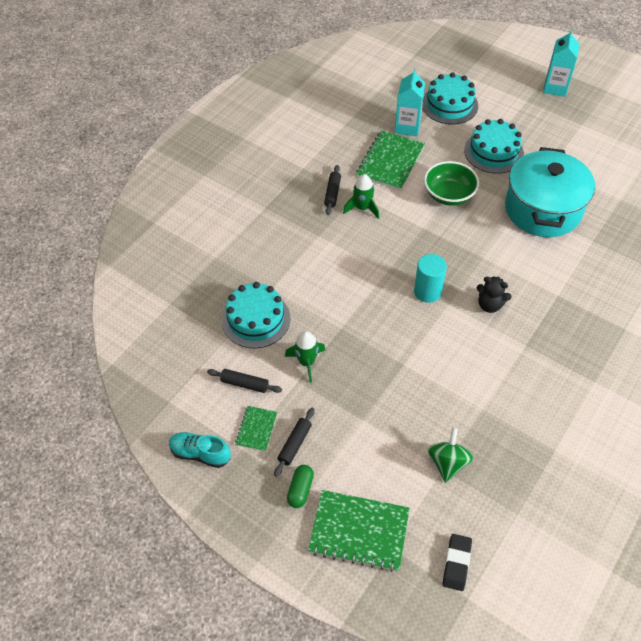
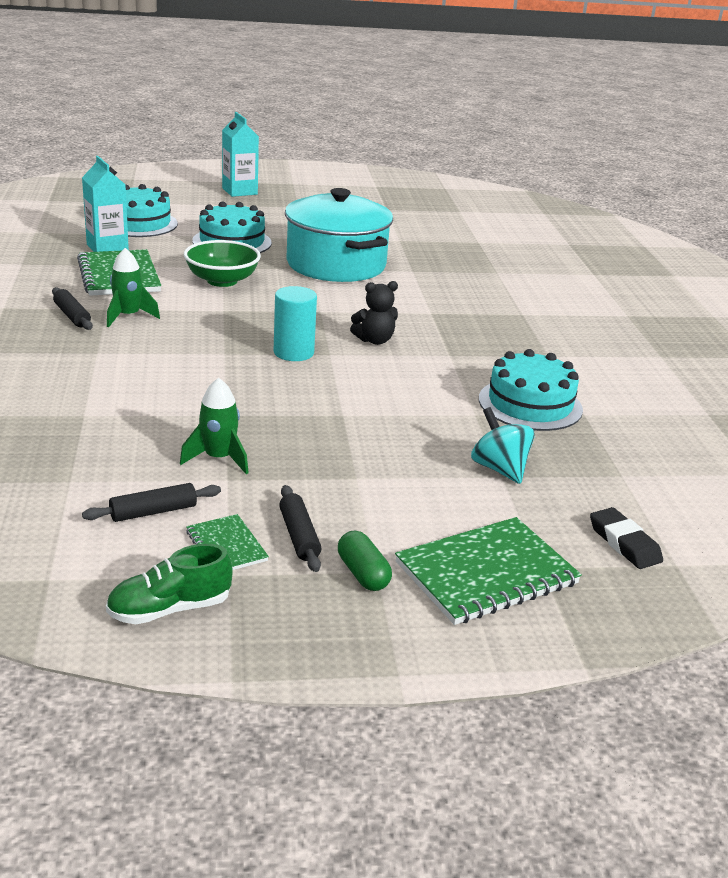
camera: 45 degrees left, 25 degrees down
turquoise shoe [169,432,231,468] -> green shoe [106,544,233,624]
turquoise cake [222,282,290,348] -> turquoise cake moved to [479,349,583,431]
green spinning top [428,427,473,482] -> turquoise spinning top [471,407,535,484]

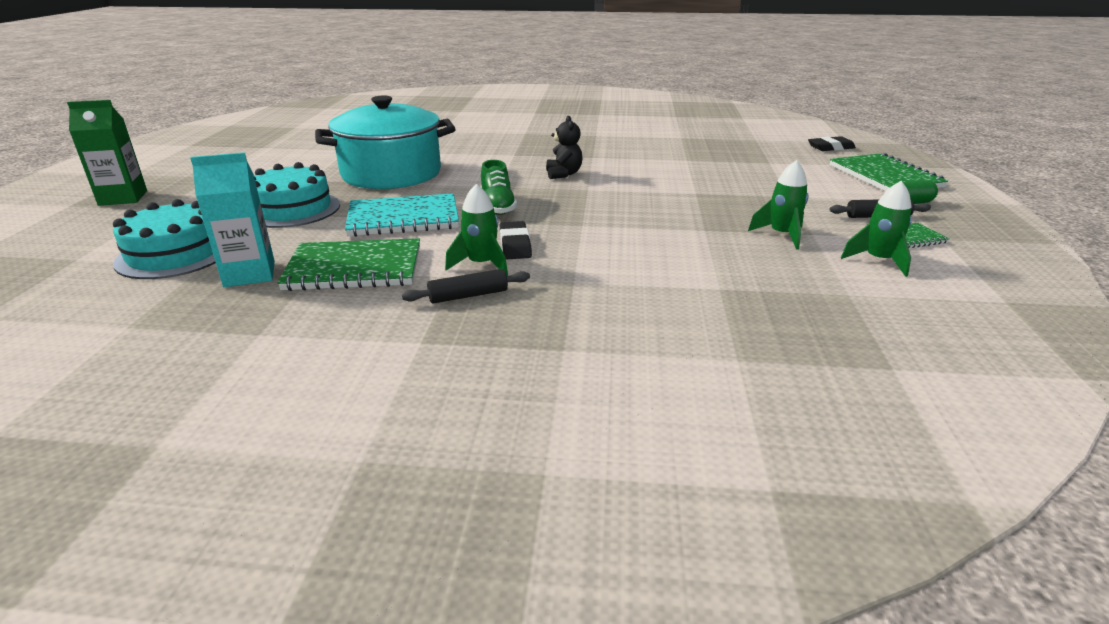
camera: 75 degrees left, 0 degrees up
black rolling pin [82,483,221,522] -> green rocket [841,181,912,277]
green shoe [106,544,233,624] -> green shoe moved to [481,160,517,215]
green bowl [184,240,261,287] -> turquoise notebook [345,193,459,237]
turquoise carton [222,112,259,197] -> green carton [67,100,147,206]
turquoise cylinder [274,286,317,361] -> none
turquoise spinning top [471,407,535,484] -> none
turquoise cake [479,349,583,431] -> none
none -> black eraser [499,221,532,259]

